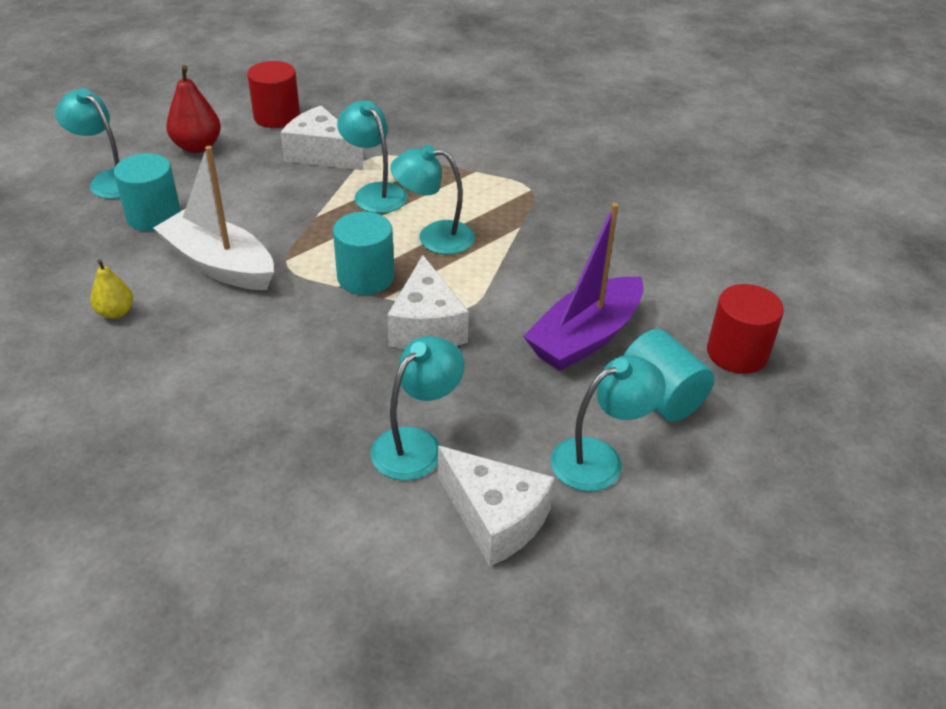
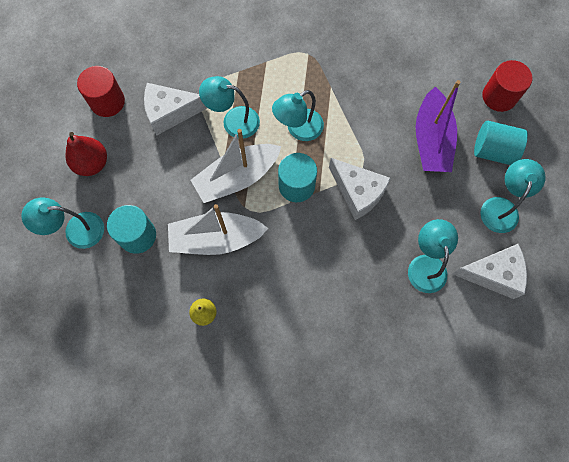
camera: 40 degrees left, 30 degrees up
none -> white boat [191,129,281,203]

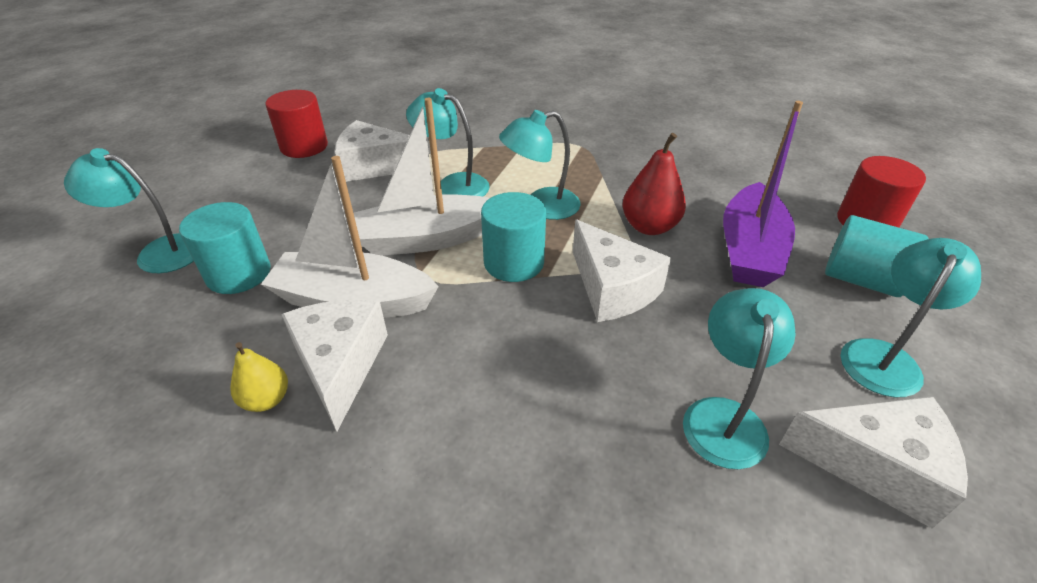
camera: 15 degrees right, 30 degrees down
red pear [65,132,107,176] -> red pear moved to [622,133,686,235]
none -> white cheese [281,300,388,432]

